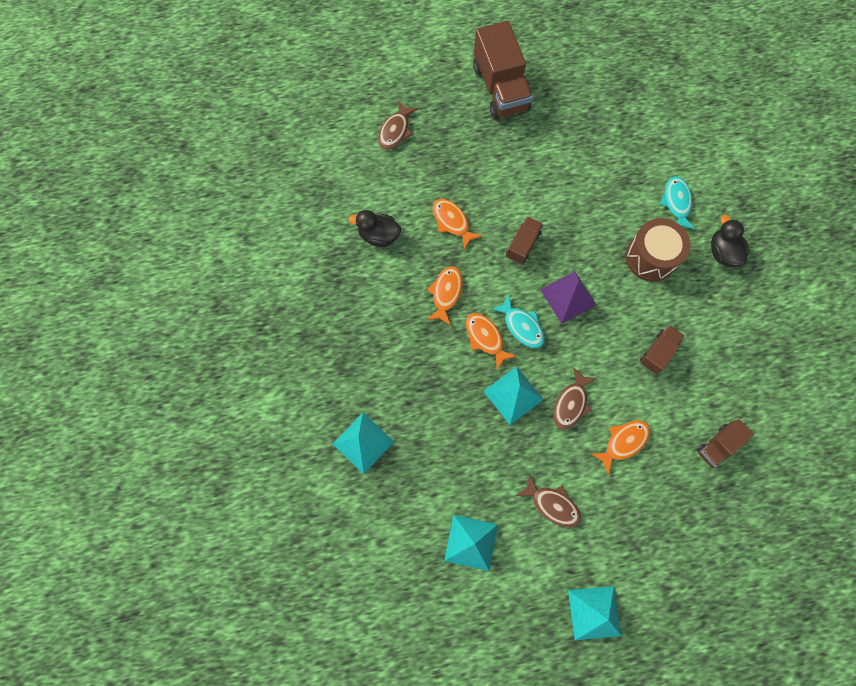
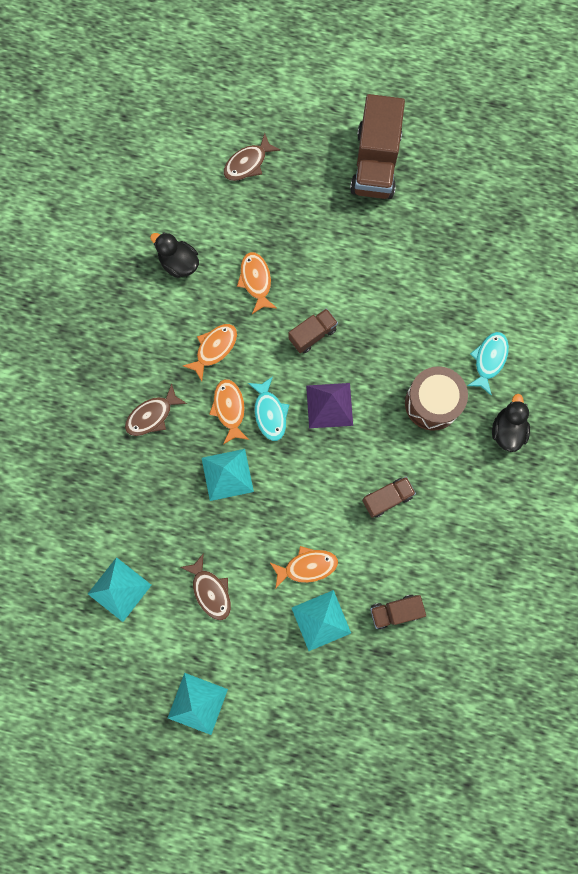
camera: 25 degrees right, 5 degrees up
turquoise pyramid [333,413,394,474] -> turquoise pyramid moved to [292,590,351,651]
brown fish [553,367,597,430] -> brown fish moved to [125,383,187,436]

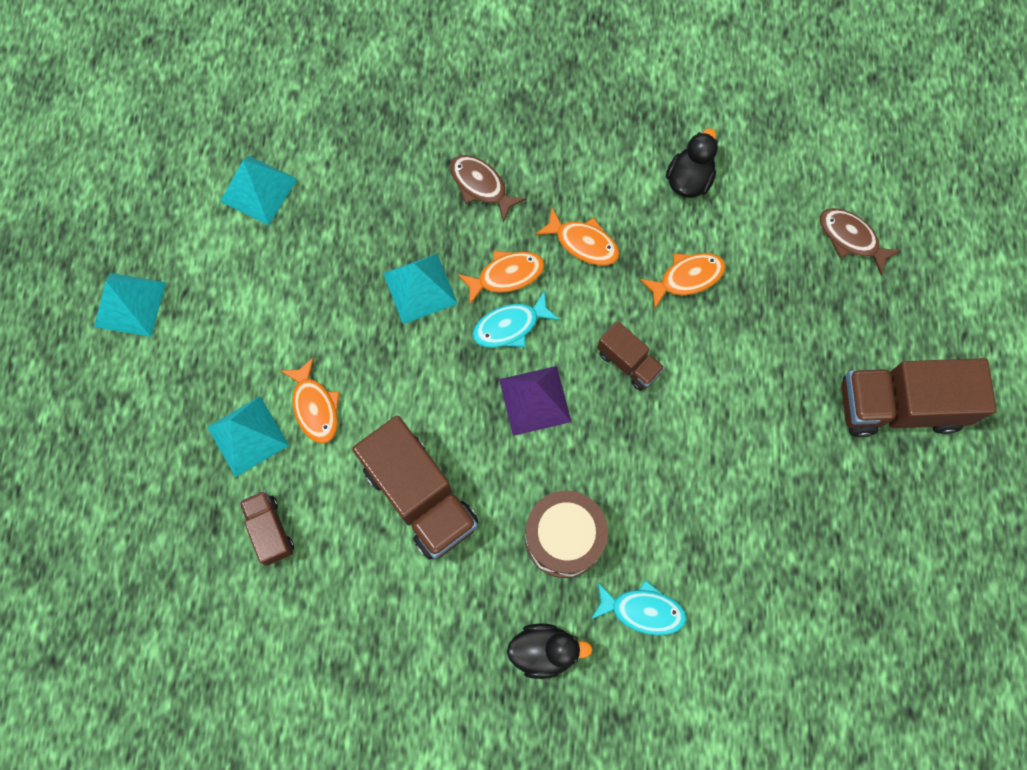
camera: 80 degrees right, 5 degrees down
brown fish [181,553,231,620] -> none
brown truck [362,477,416,518] -> brown truck [352,416,478,560], size x1.92

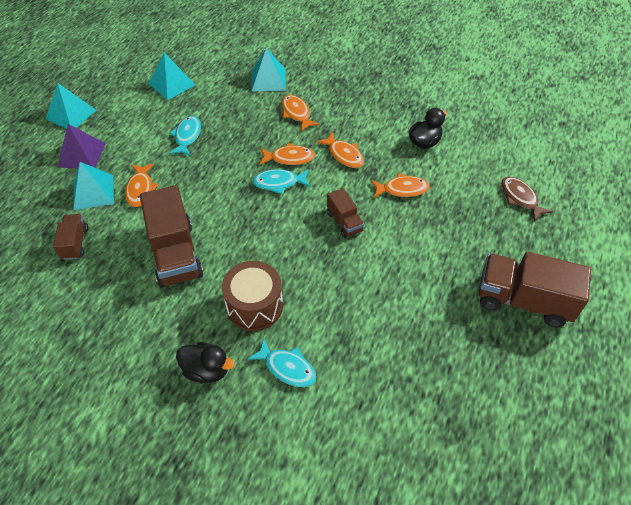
camera: 20 degrees right, 20 degrees down
turquoise pyramid [383,254,458,324] -> turquoise pyramid moved to [252,48,286,91]
brown fish [450,155,526,223] -> orange fish [282,95,320,131]
purple pyramid [499,366,572,436] -> purple pyramid moved to [57,124,106,169]
none -> turquoise fish [169,116,201,156]

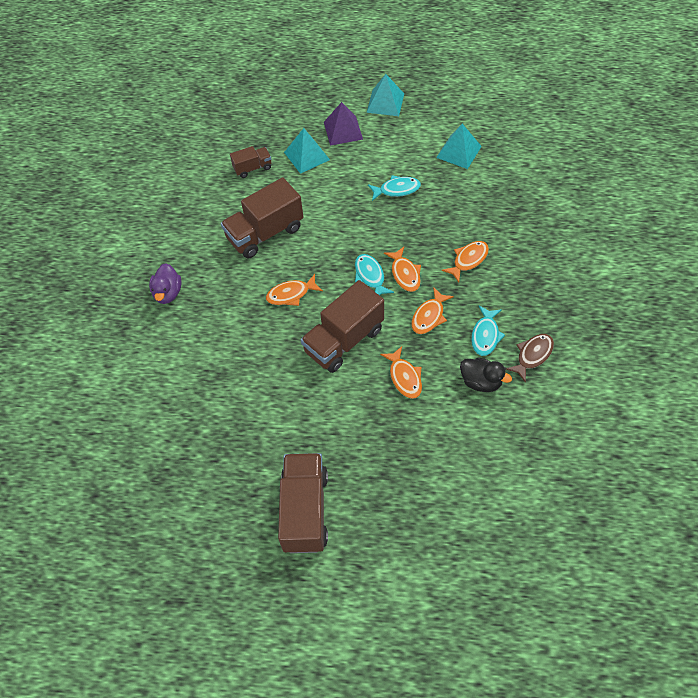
camera: 75 degrees right, 5 degrees up
orange fish [125,163,159,207] -> orange fish moved to [266,274,323,306]
black duck [176,342,235,383] -> purple duck [149,263,182,304]
brown drum [222,261,283,331] -> none
turquoise fish [248,338,316,387] -> turquoise fish moved to [471,306,505,356]
turquoise pyramid [252,48,286,91] -> none
brown truck [327,188,364,238] -> brown truck [301,280,384,373], size x1.92
brown fish [501,177,553,222] -> brown fish moved to [506,334,554,383]

